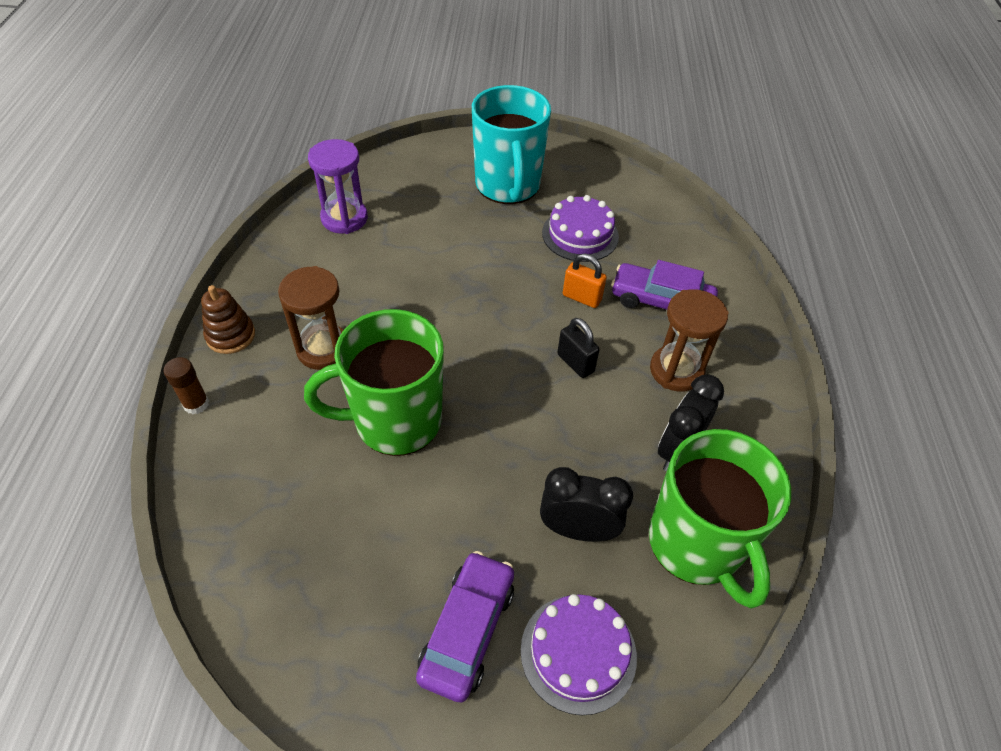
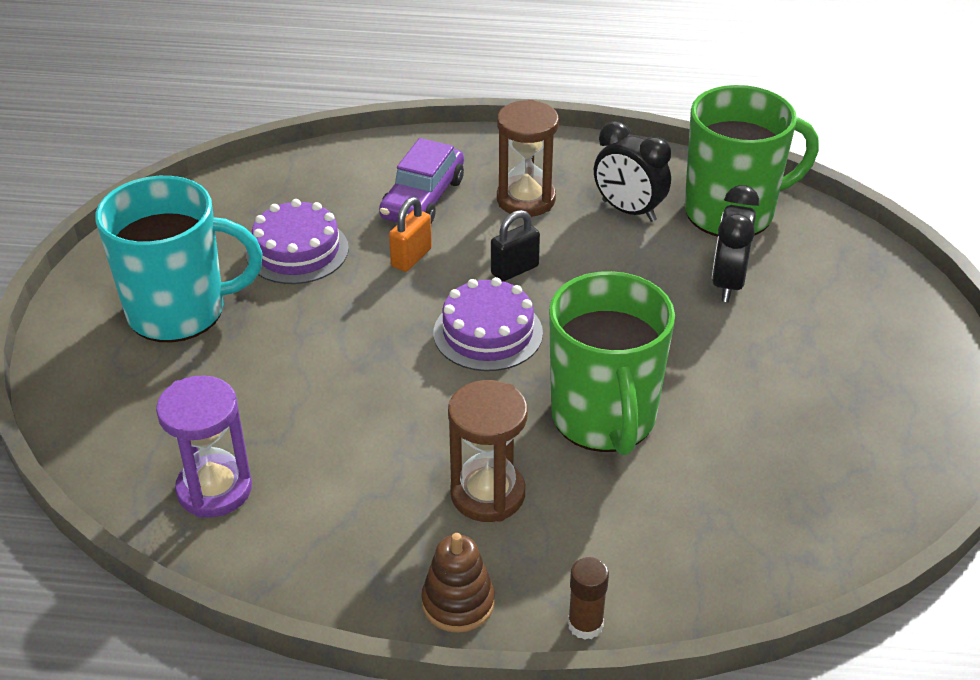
camera: 85 degrees left, 10 degrees down
purple car [416,551,514,702] -> none
purple cake [521,594,637,715] -> purple cake moved to [433,277,543,371]

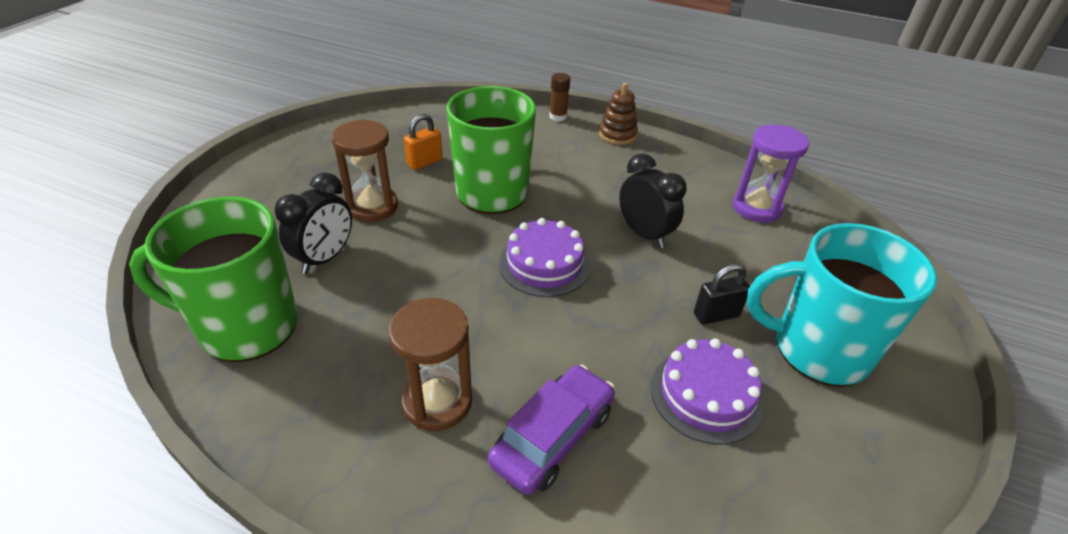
camera: 165 degrees left, 0 degrees up
orange padlock [389,197,432,272] -> orange padlock moved to [404,114,442,170]
brown hourglass [448,380,527,522] -> brown hourglass moved to [332,119,398,222]
black padlock [491,210,540,282] -> black padlock moved to [694,264,750,325]
black clock [594,121,671,222] -> black clock moved to [619,153,686,248]

